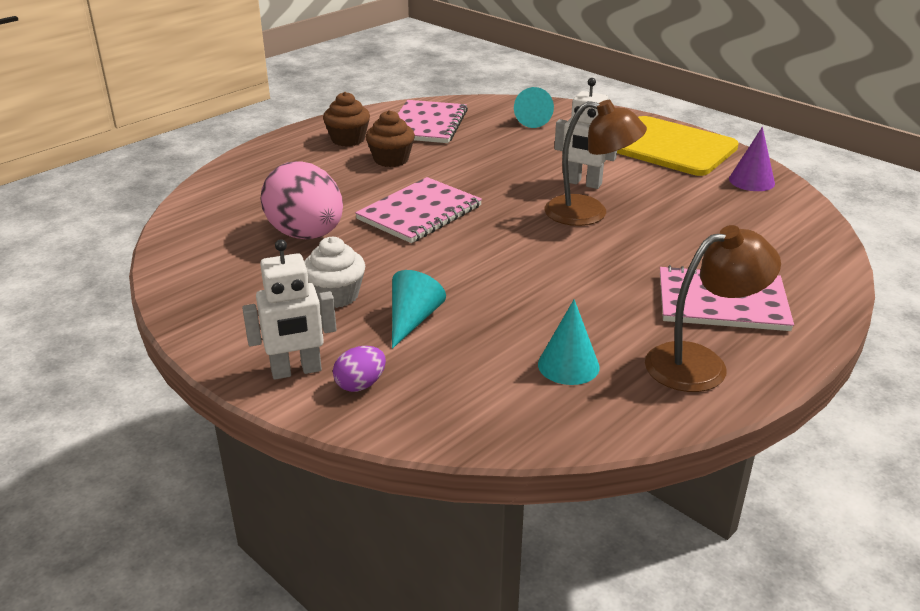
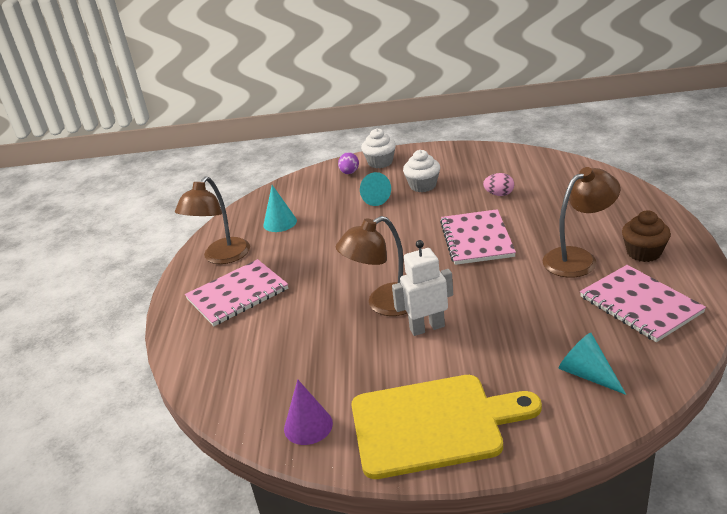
camera: 140 degrees right, 0 degrees up
white robot [242,239,337,380] -> white cupcake [361,128,396,168]
pink egg [260,161,343,239] -> pink egg [483,173,514,196], size x0.45
brown cupcake [366,110,415,167] -> brown lamp [543,167,620,278]

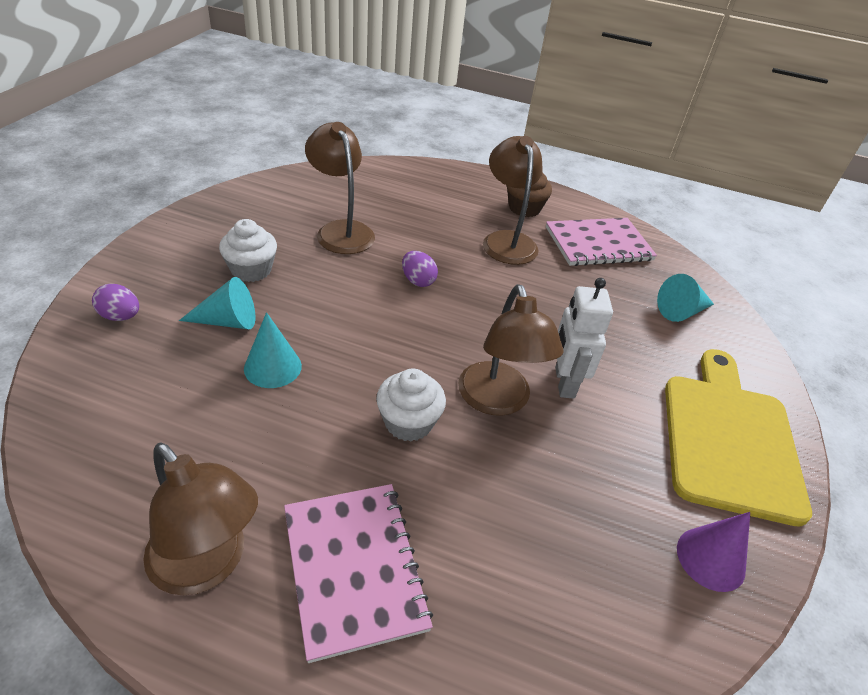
camera: 80 degrees left, 10 degrees up
turquoise cone [263,185,297,232] -> turquoise cone moved to [244,312,302,388]
white cupcake [361,128,396,168] -> white cupcake moved to [376,368,446,441]
pink notebook [440,209,516,265] -> purple egg [402,251,438,287]
pink egg [483,173,514,196] -> brown lamp [305,122,375,254]

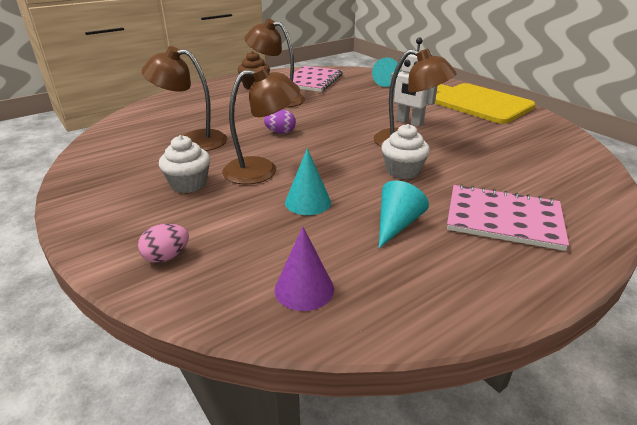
camera: 50 degrees left, 10 degrees down
purple egg [92,284,139,321] -> pink egg [138,224,189,263]
brown lamp [143,442,258,596] -> brown lamp moved to [222,66,300,184]
turquoise cone [179,277,255,329] -> turquoise cone moved to [379,180,429,248]
purple cone [677,512,750,592] -> purple cone moved to [275,227,334,311]

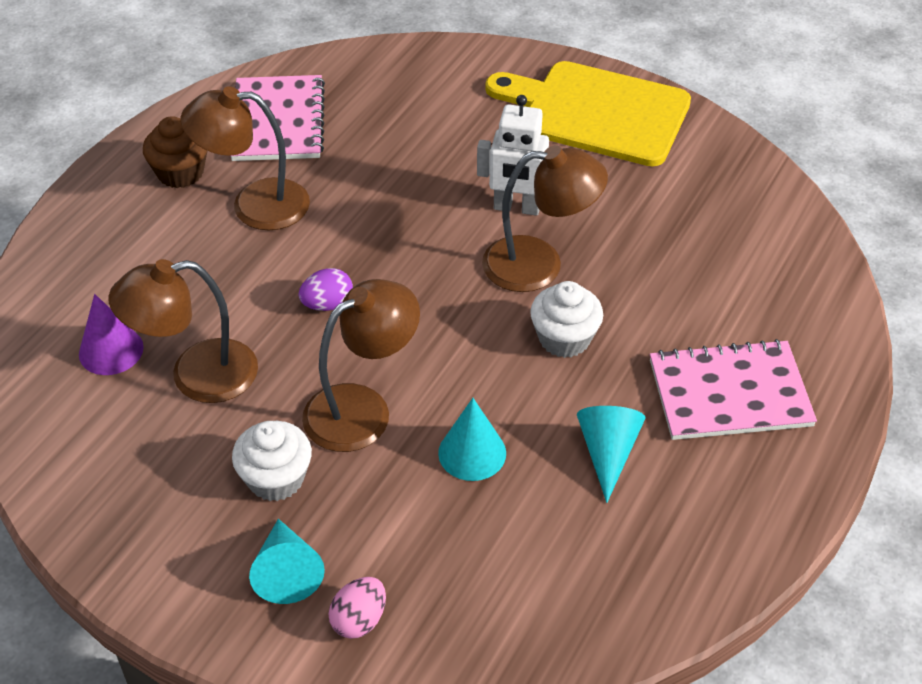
camera: 25 degrees left, 15 degrees up
purple cone [275,227,334,311] -> purple cone moved to [79,294,144,375]
turquoise cone [372,58,401,87] -> turquoise cone moved to [249,519,325,604]

